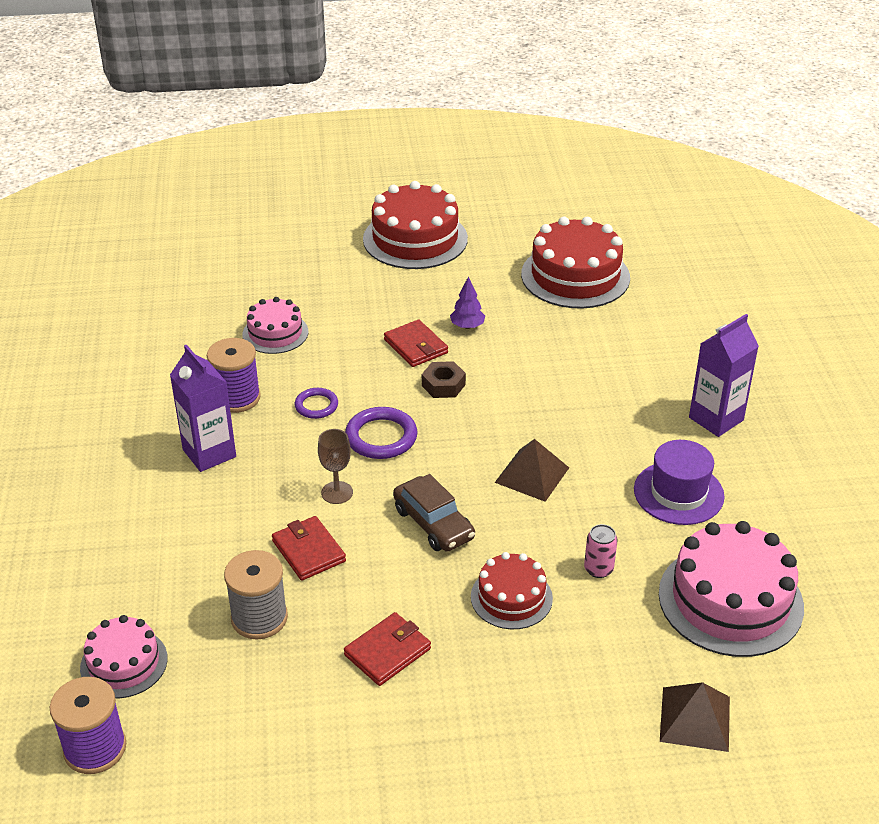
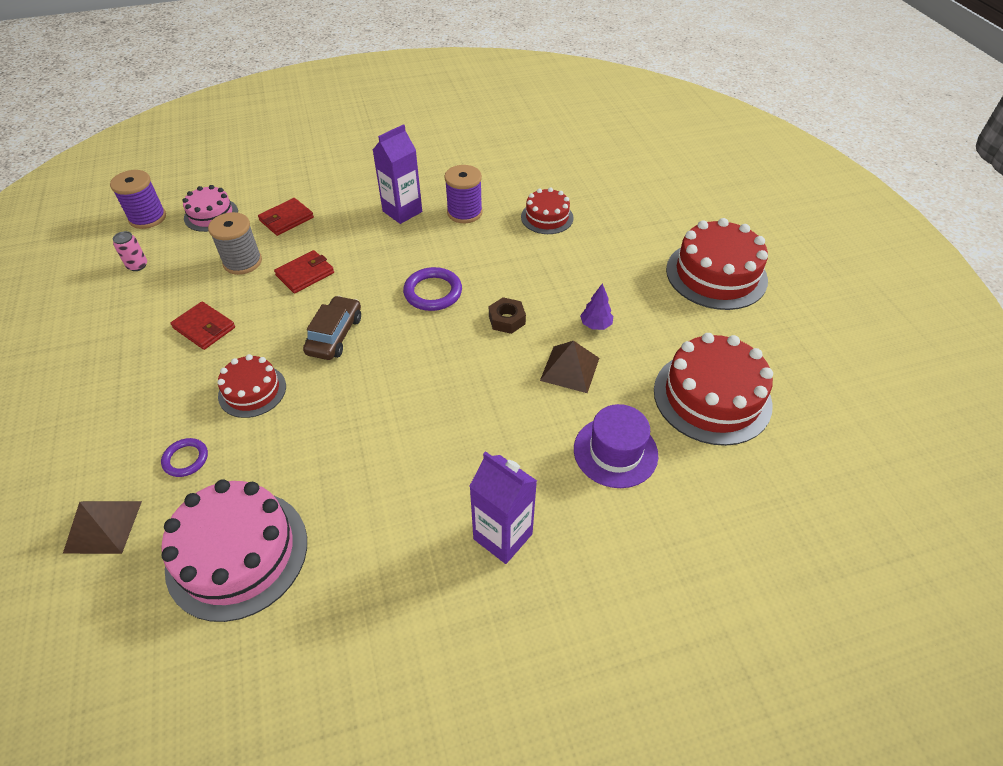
camera: 80 degrees right, 10 degrees up
pink cake [242,297,308,354] -> red cake [521,187,574,234]
purple ring [295,388,338,419] -> purple ring moved to [161,438,208,477]
brown goblet [318,429,353,504] -> none
red wallet [384,320,448,367] -> red wallet moved to [258,198,314,236]
brown car [393,474,475,552] -> brown car turned 150 degrees clockwise [303,296,361,360]
brown pyramid [495,439,569,502] -> brown pyramid moved to [540,341,599,393]
pink can [584,524,618,578] -> pink can moved to [113,231,147,271]
purple hat [634,440,724,525] -> purple hat moved to [574,404,658,488]

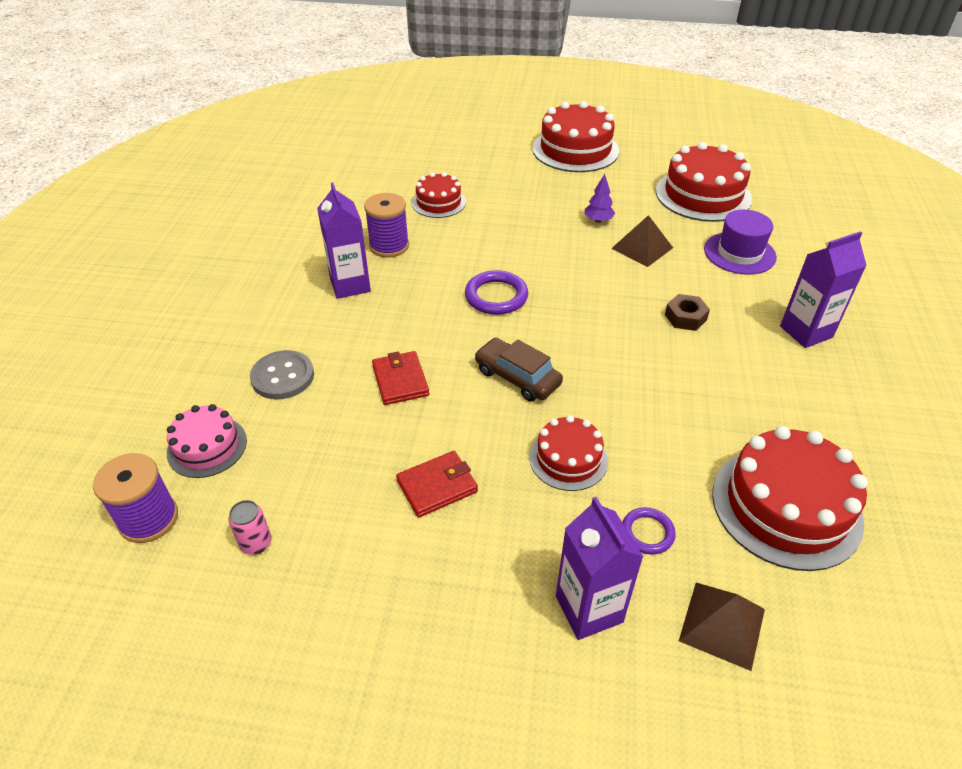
camera: 65 degrees left, 5 degrees down
pink cake [161,479,307,622] -> red cake [712,426,868,571]
grey spool [208,212,262,275] -> none
red wallet [258,198,314,236] -> grey button [250,350,314,399]
brown nut [489,297,526,334] -> brown nut moved to [665,294,710,331]
none -> purple carton [556,497,643,640]

